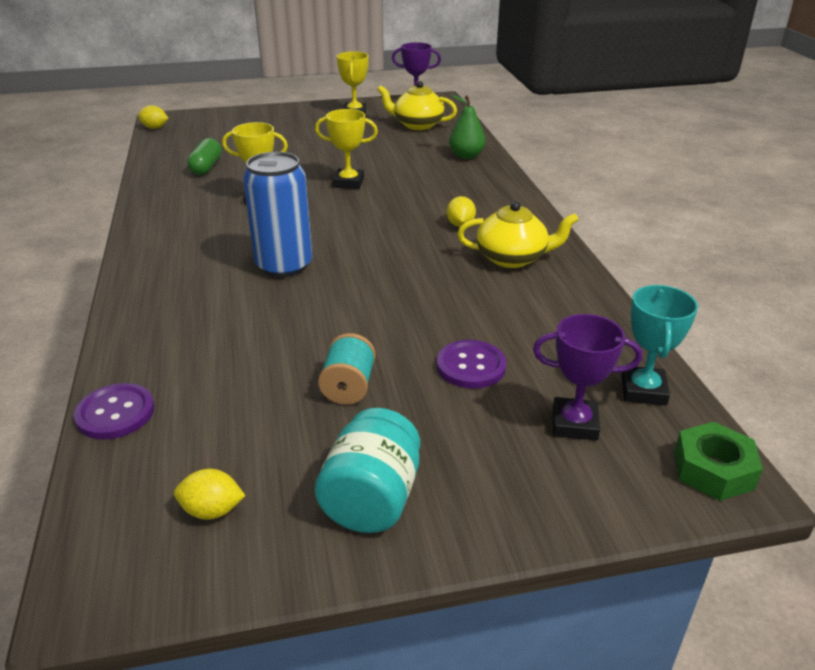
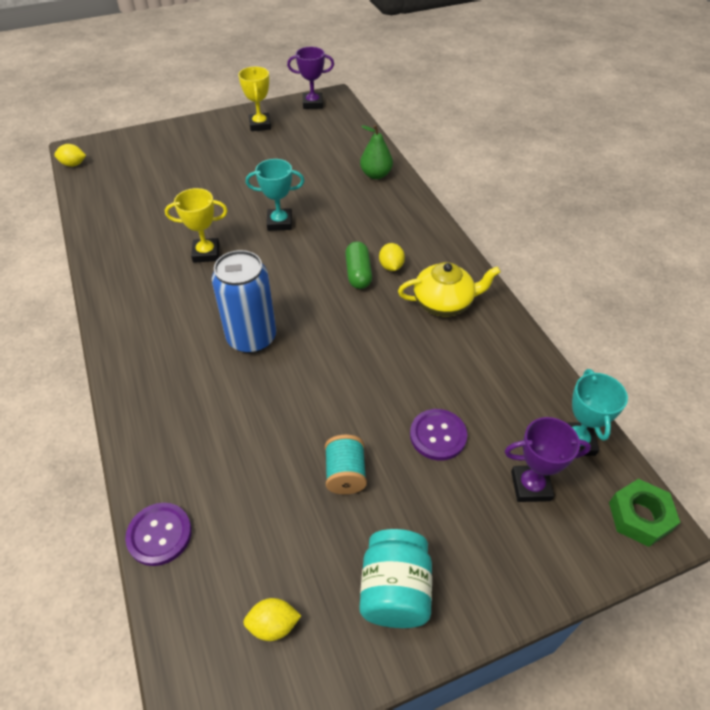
camera: 10 degrees left, 15 degrees up
green capsule [187,138,222,175] -> green capsule moved to [345,241,372,289]
yellow trophy [315,109,378,189] -> turquoise trophy [246,159,304,231]
yellow teapot [377,81,457,130] -> none

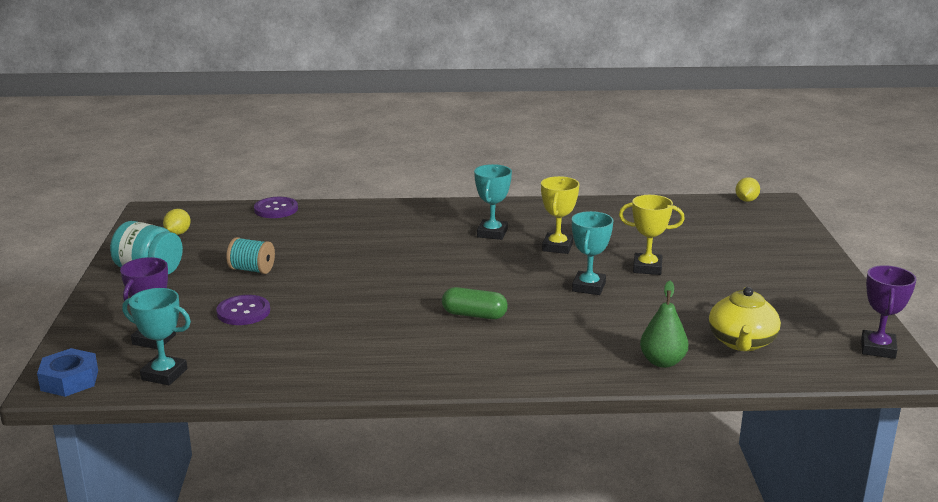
camera: 110 degrees right, 25 degrees down
blue can [212,250,276,353] -> none
yellow trophy [238,67,271,131] -> yellow trophy moved to [619,195,685,275]
yellow lemon [379,243,405,271] -> none
yellow teapot [398,262,501,316] -> yellow teapot moved to [709,287,781,351]
green nut [609,479,680,547] -> blue nut [37,348,98,397]
none -> turquoise trophy [474,164,512,240]

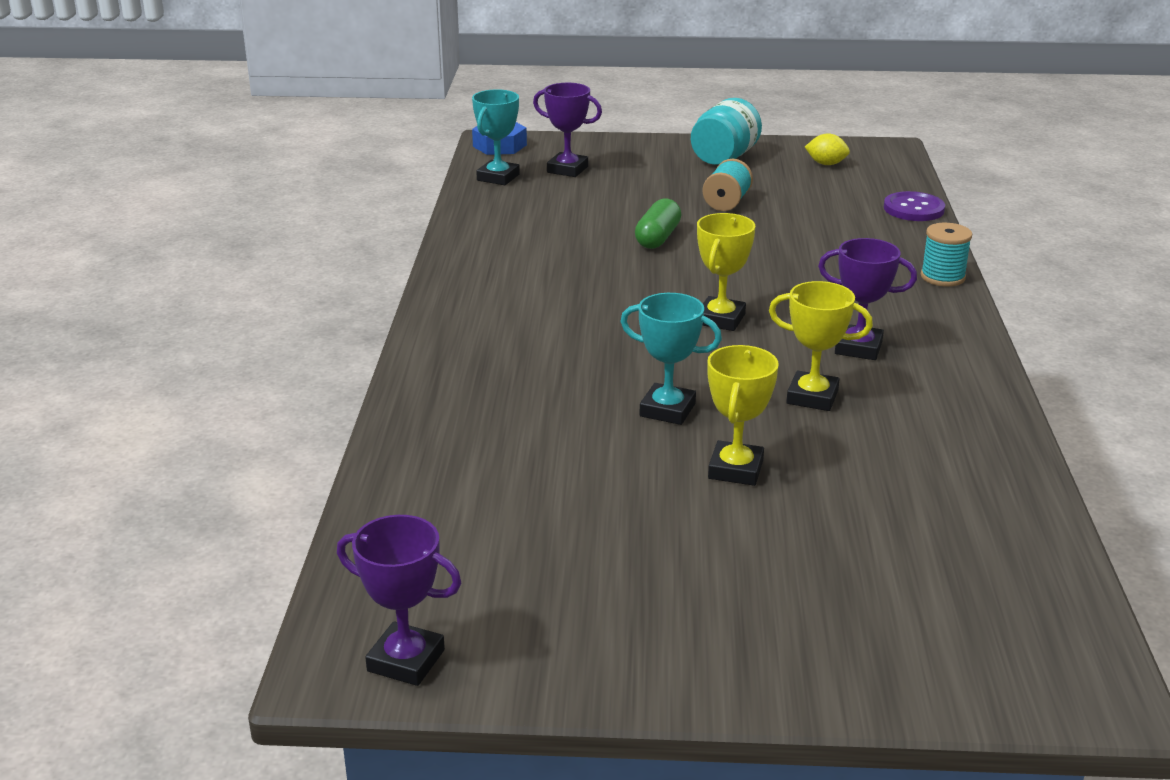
camera: 95 degrees right, 5 degrees up
purple button [216,295,270,325] -> none
green capsule [442,287,508,319] -> green capsule moved to [635,198,681,249]
turquoise trophy [474,164,512,240] -> purple trophy [818,238,917,360]
green pear [640,281,689,368] -> none
yellow teapot [709,287,781,351] -> none
yellow lemon [735,177,760,202] -> none
none -> yellow trophy [697,213,756,331]
none -> turquoise spool [921,223,972,287]

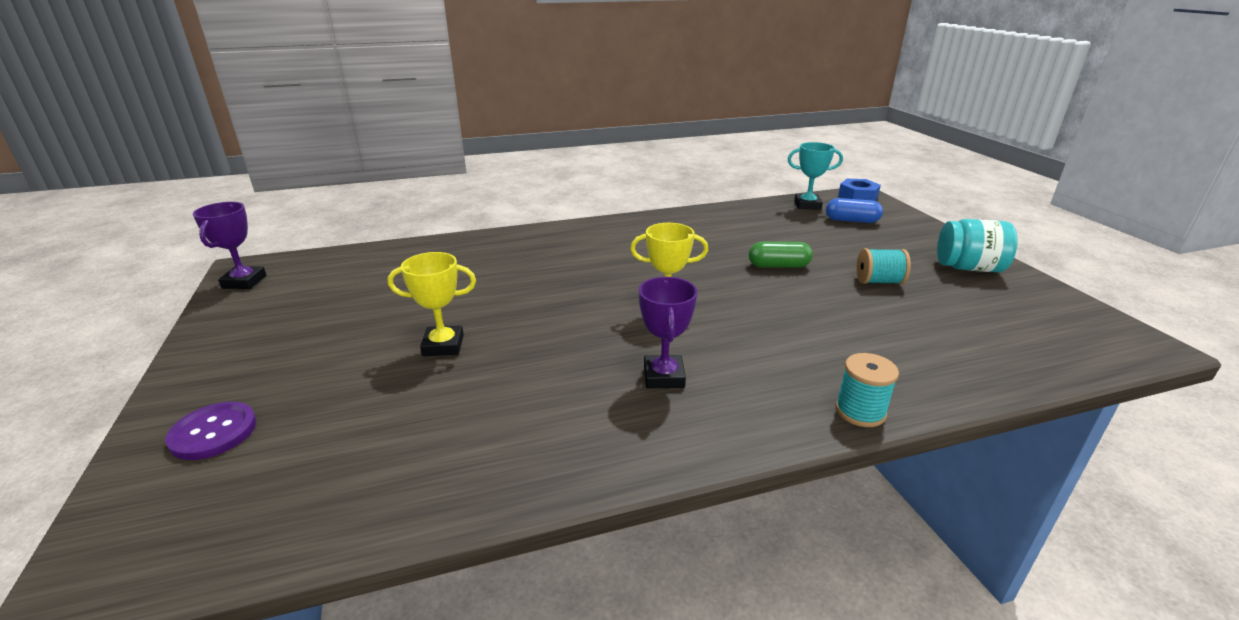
camera: 70 degrees right, 0 degrees up
purple trophy [533,83,602,177] -> blue capsule [826,198,883,223]
turquoise trophy [620,293,722,425] -> none
yellow trophy [769,281,873,411] -> none
yellow lemon [805,133,850,165] -> none
purple button [884,191,945,221] -> purple button moved to [165,402,256,460]

